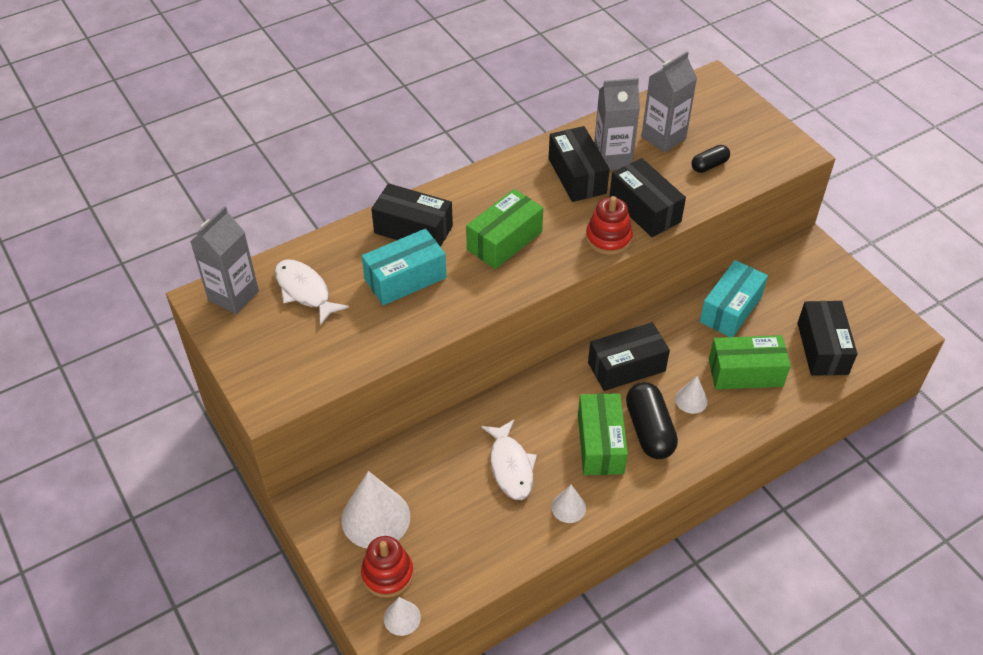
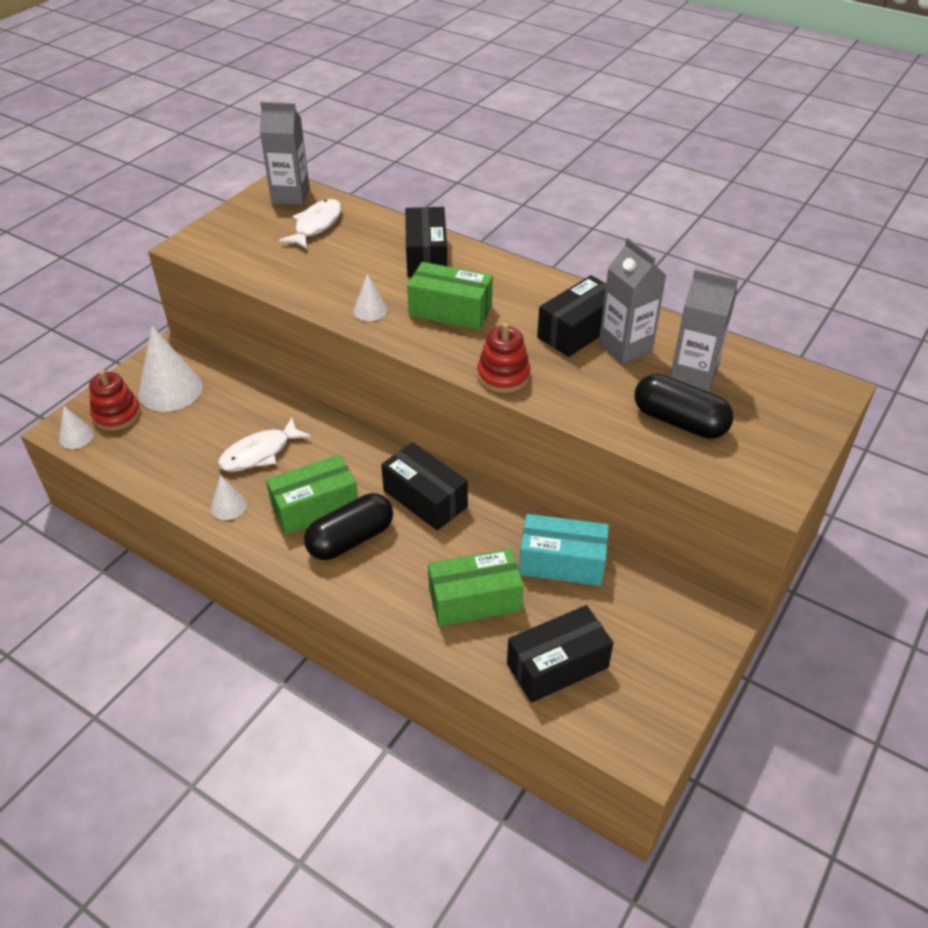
camera: 65 degrees right, 5 degrees down
turquoise box [362,228,446,306] -> none
black box [609,158,686,237] -> none
white cone [675,376,708,414] -> white cone moved to [353,274,388,321]
black capsule [691,145,730,173] -> black capsule [635,374,733,439], size x1.80
green box [709,335,791,389] -> green box turned 75 degrees counterclockwise [428,548,524,627]

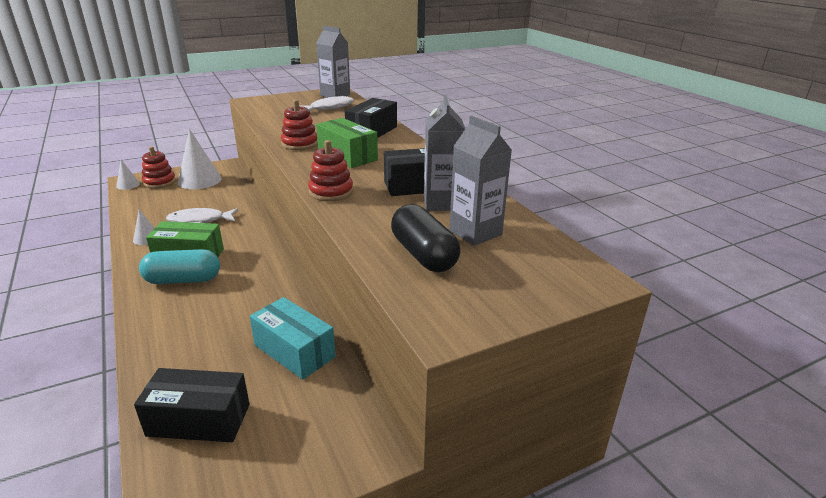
camera: 30 degrees right, 15 degrees down
black capsule [304,493,393,560] -> turquoise capsule [139,249,220,284]
white cone [353,274,388,321] -> red stacking toy [281,99,318,150]
black box [381,442,468,530] -> none
green box [428,548,524,627] -> none

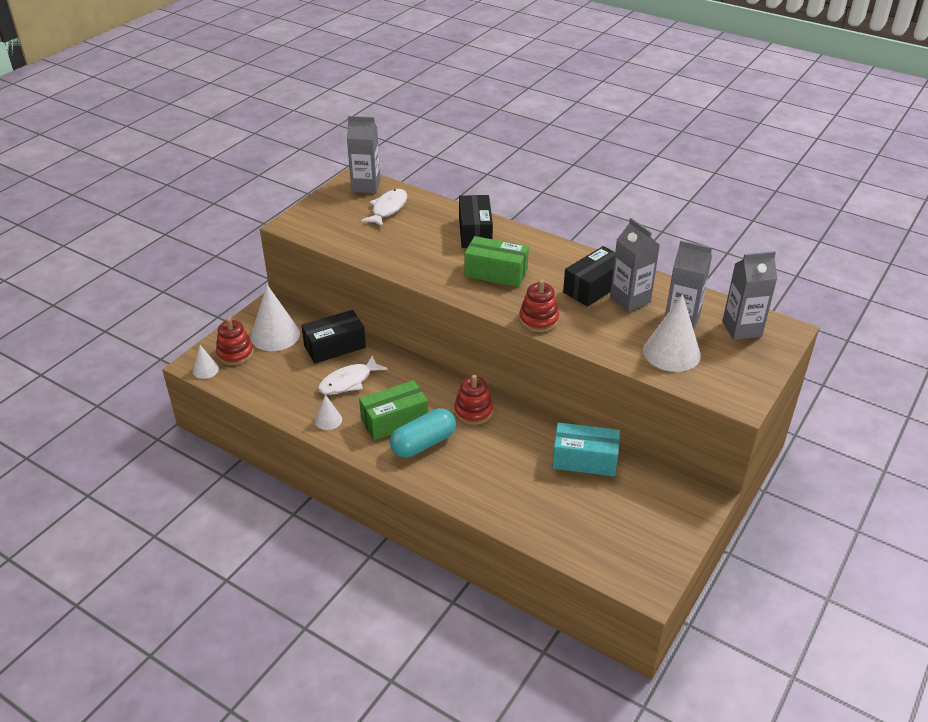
camera: 30 degrees left, 10 degrees up
black box [134,368,249,442] -> black box moved to [301,310,366,363]
red stacking toy [281,99,318,150] -> red stacking toy moved to [454,375,493,425]
black capsule [391,204,460,272] -> white cone [643,294,701,372]
none -> grey carton [722,251,777,340]

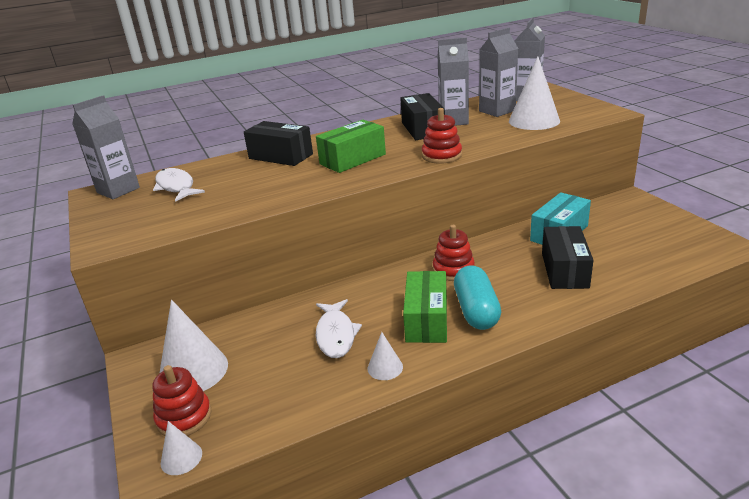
camera: 55 degrees left, 10 degrees down
black box [301,310,366,363] -> black box moved to [542,226,593,289]

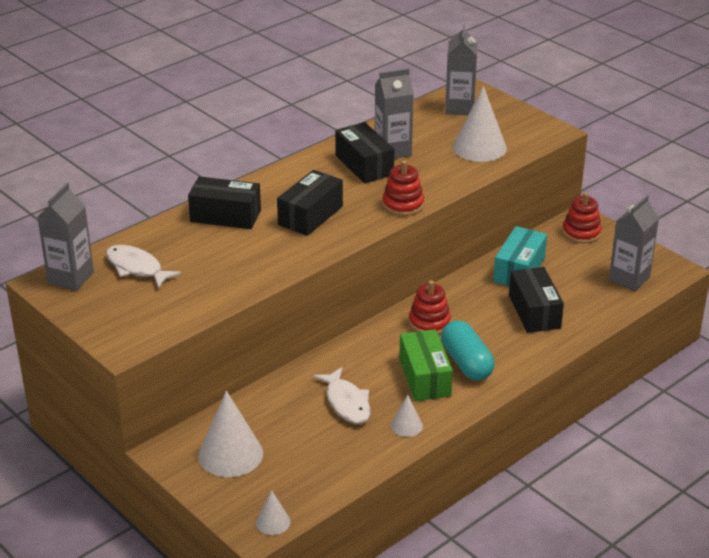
camera: 20 degrees left, 5 degrees up
red stacking toy [152,365,211,436] -> red stacking toy moved to [562,192,602,244]
green box [316,120,386,173] -> black box [277,170,343,236]
grey carton [479,28,519,117] -> grey carton moved to [609,195,659,291]

